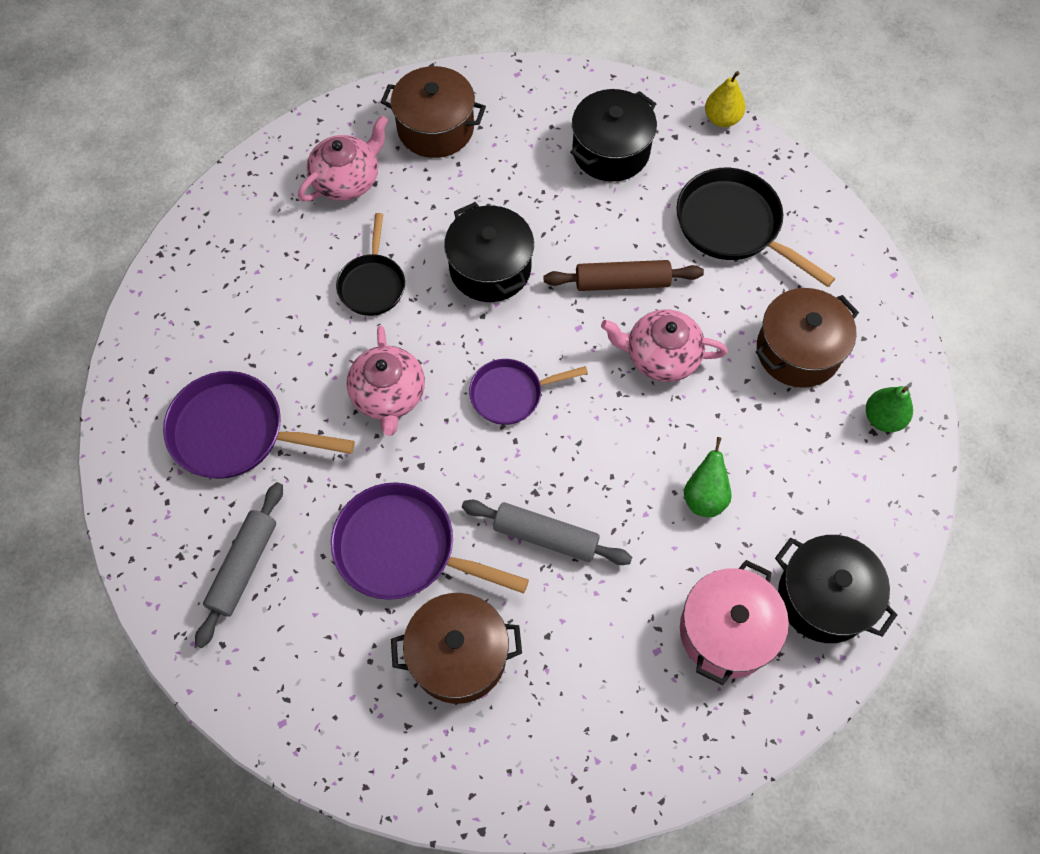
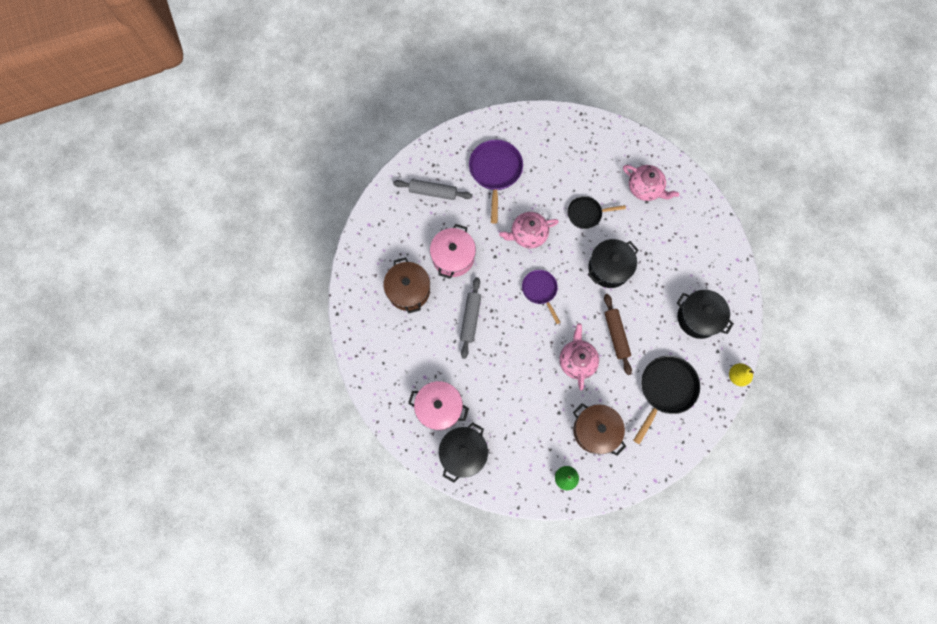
camera: 80 degrees right, 10 degrees up
purple pan [331,482,529,600] -> pink pot [430,224,476,279]
brown pot [381,66,486,158] -> none
green pear [684,437,732,517] -> none

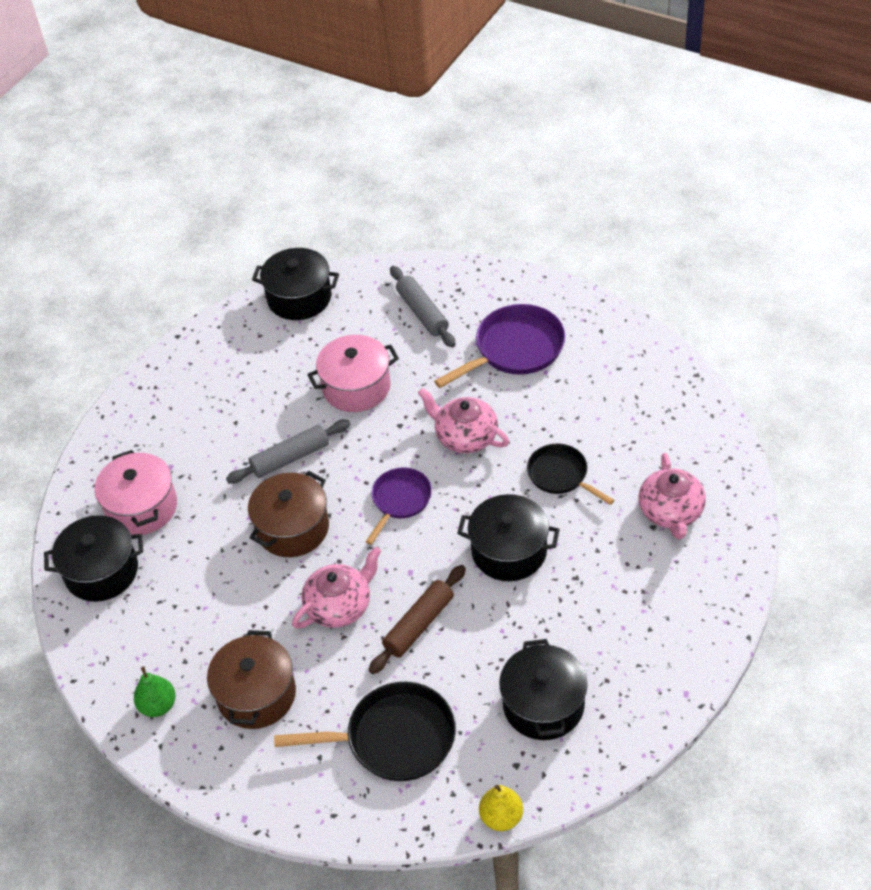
camera: 55 degrees right, 25 degrees down
brown pot [383,257,430,314] -> brown pot moved to [248,471,329,557]
none -> black pot [252,248,339,320]

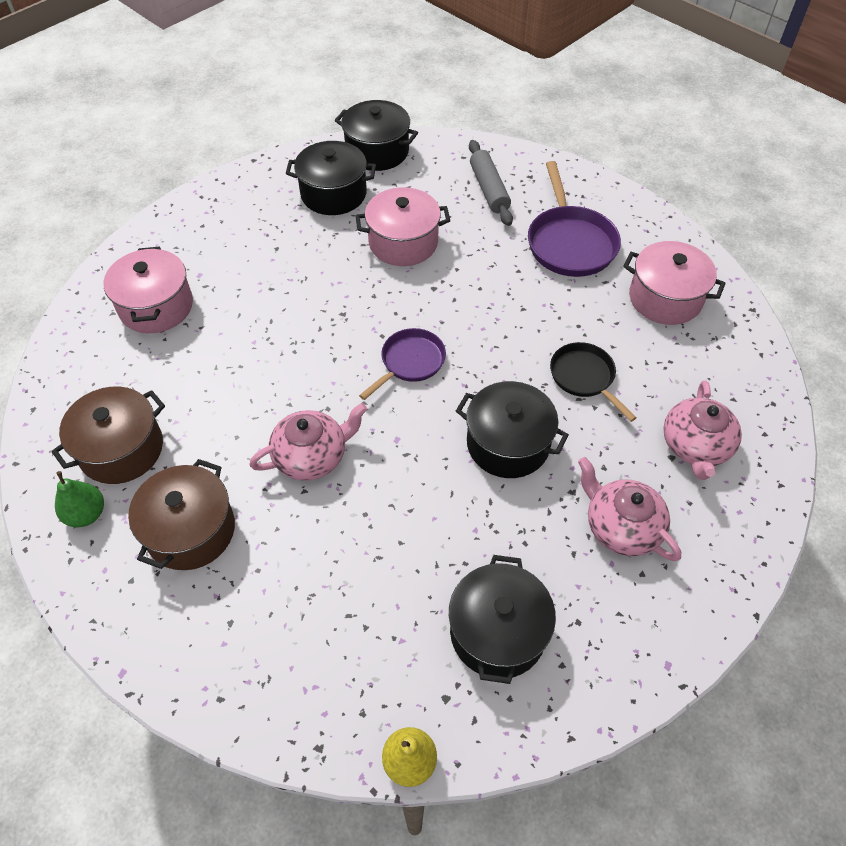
camera: 10 degrees right, 5 degrees up
black pot [44,515,143,602] -> black pot moved to [285,141,376,215]
grey rolling pin [226,420,350,484] -> none
brown pot [248,471,329,557] -> brown pot moved to [51,386,165,484]
black pan [274,682,456,781] -> none
brown rolling pin [369,565,466,674] -> none
pink teapot [418,388,509,453] -> pink teapot moved to [578,457,681,561]
purple pan [434,304,565,388] -> purple pan turned 105 degrees clockwise [528,161,621,277]
none -> pink pot [623,241,726,325]

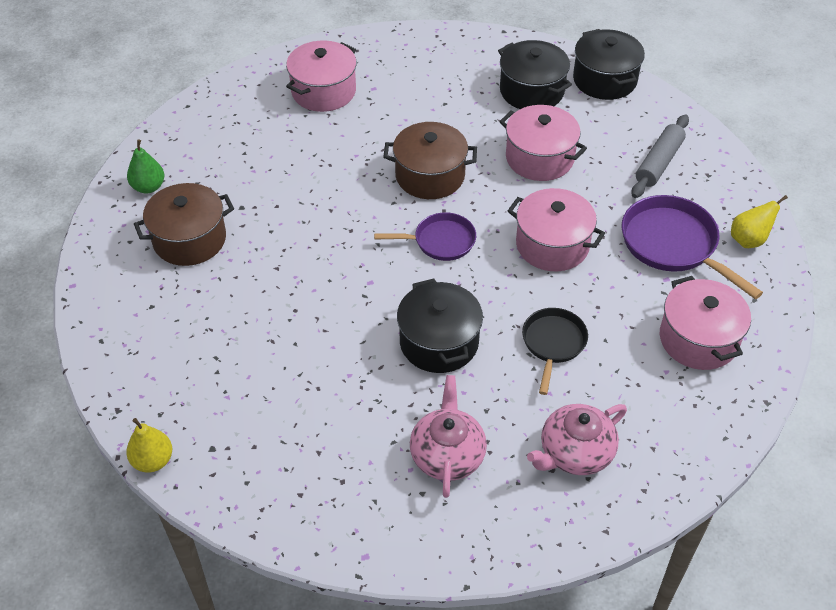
camera: 45 degrees right, 5 degrees down
brown pot [51,386,165,484] -> brown pot moved to [383,122,477,199]
pink teapot [249,403,367,481] -> none
black pot [449,555,556,684] -> none
purple pan [528,161,621,277] -> purple pan turned 105 degrees clockwise [622,195,763,299]
none -> pink pot [507,188,605,271]
none -> yellow pear [731,195,788,248]

